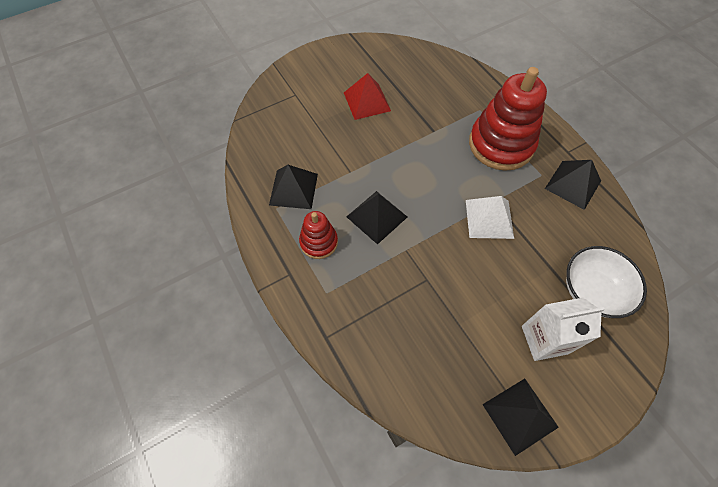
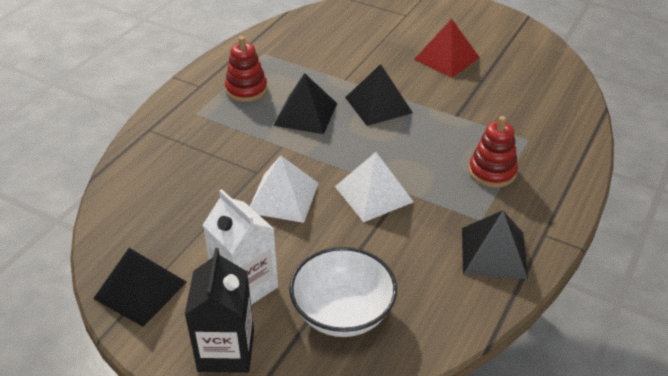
camera: 60 degrees right, 20 degrees down
black pyramid [269,165,318,209] -> black pyramid moved to [345,64,413,126]
red stacking toy [469,67,547,171] -> red stacking toy [469,116,518,188], size x0.52
none -> black carton [185,248,254,373]
none -> white pyramid [250,155,319,223]

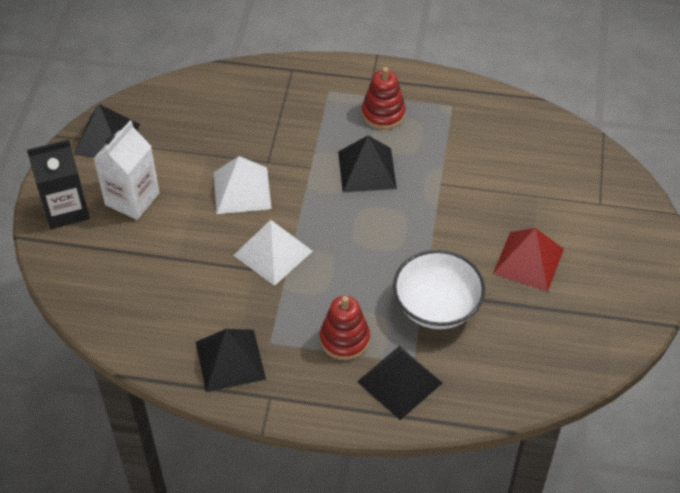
camera: 70 degrees right, 10 degrees up
white bowl [289,247,397,337] -> white bowl moved to [393,250,485,329]
black pyramid [345,64,413,126] -> black pyramid moved to [357,346,442,420]

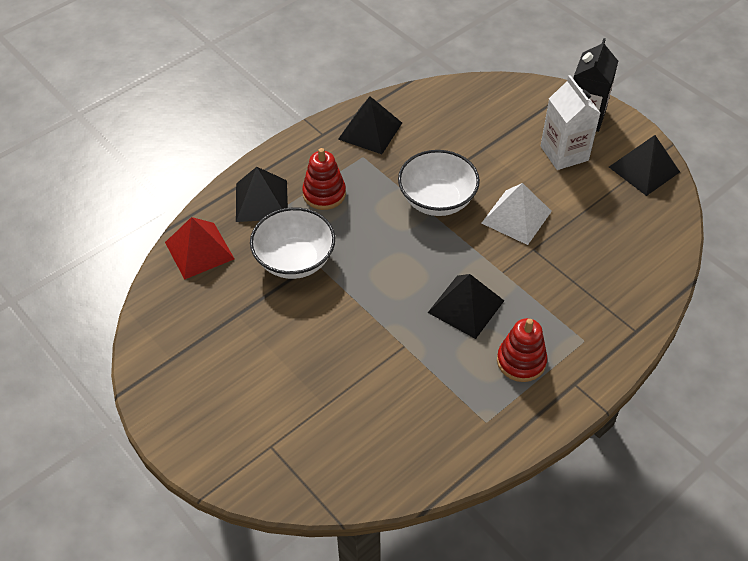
camera: 130 degrees right, 0 degrees up
white pyramid [233,220,313,286] -> white bowl [398,150,480,216]
red pyramid [493,228,564,292] -> red pyramid moved to [165,217,234,280]

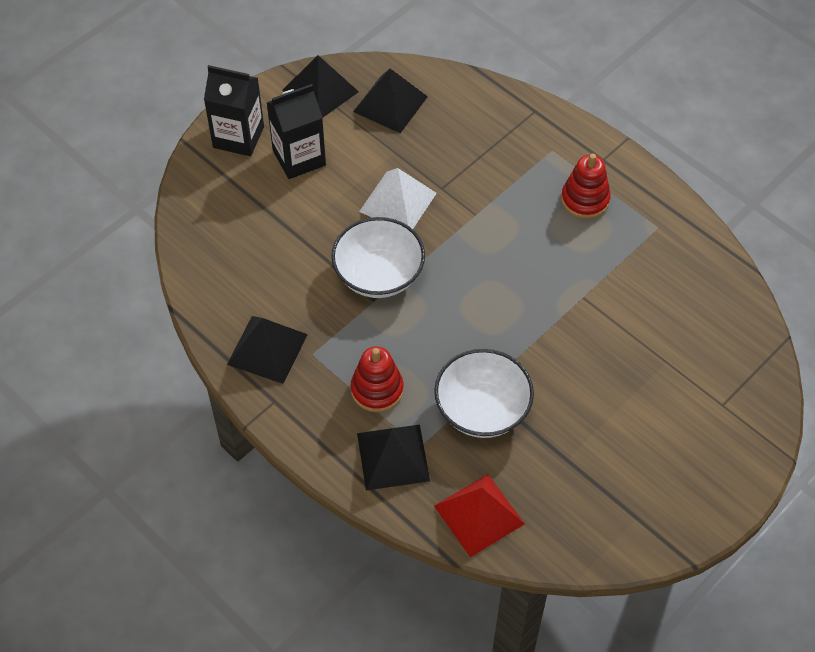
camera: 95 degrees left, 5 degrees up
black pyramid [428,274,504,339] -> black pyramid moved to [353,69,428,133]
white carton [541,75,600,170] -> black carton [267,84,326,179]

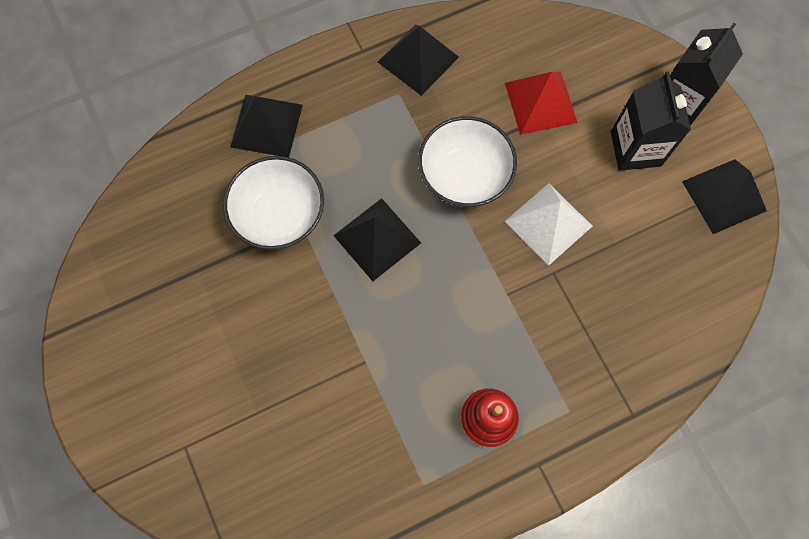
camera: 110 degrees right, 15 degrees up
red stacking toy [351,346,404,413] -> none
black pyramid [353,69,428,133] -> black pyramid moved to [333,198,421,281]
red pyramid [434,474,525,557] -> red pyramid moved to [505,72,578,135]

